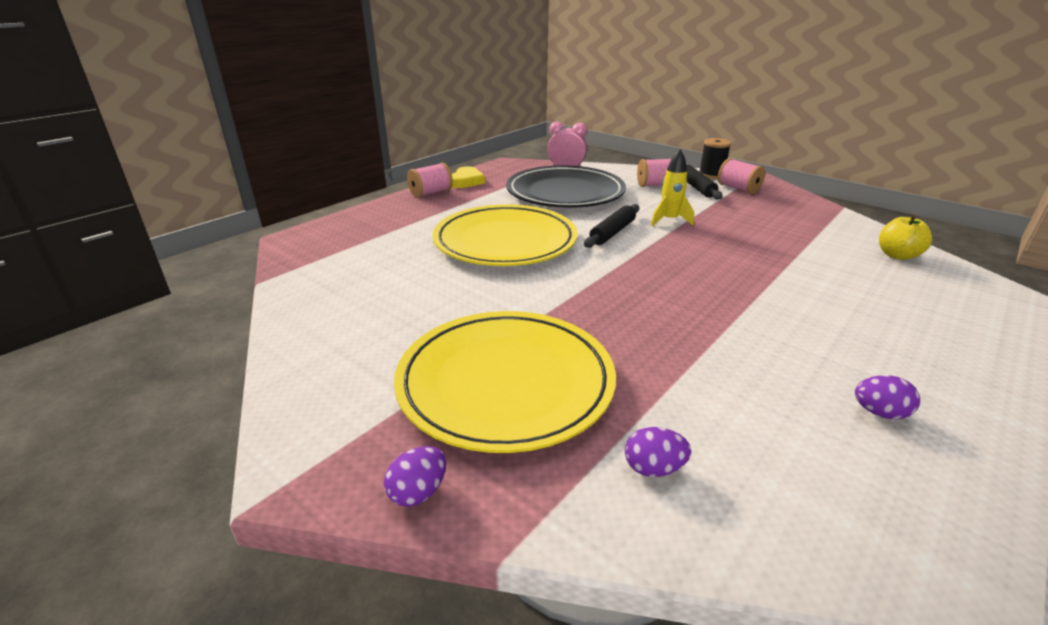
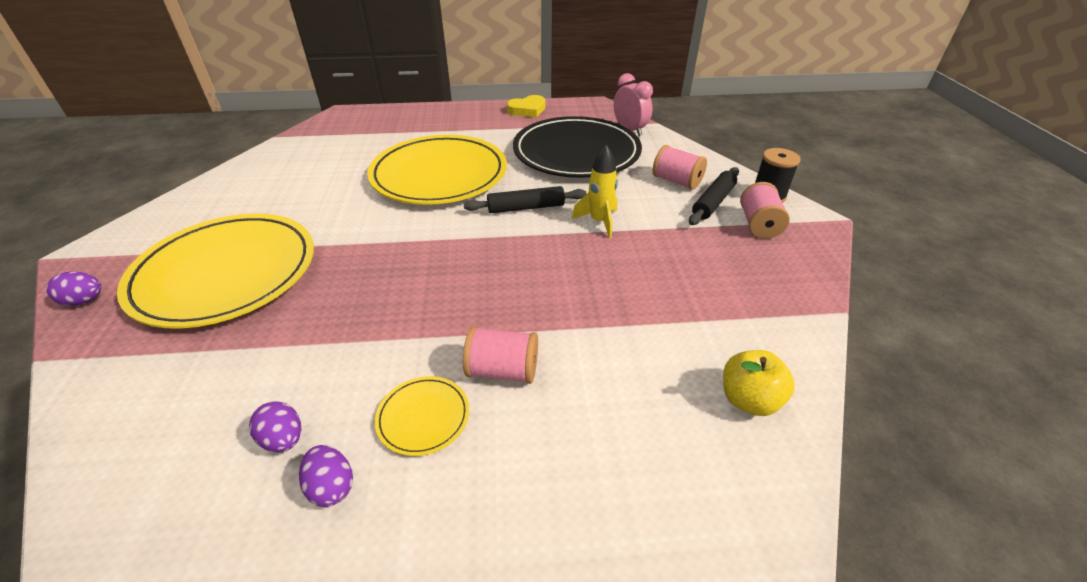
camera: 45 degrees right, 10 degrees up
pink spool [407,163,453,198] -> pink spool moved to [463,327,538,384]
purple egg [625,427,691,477] -> purple egg moved to [249,402,301,452]
none -> yellow plate [375,376,469,456]

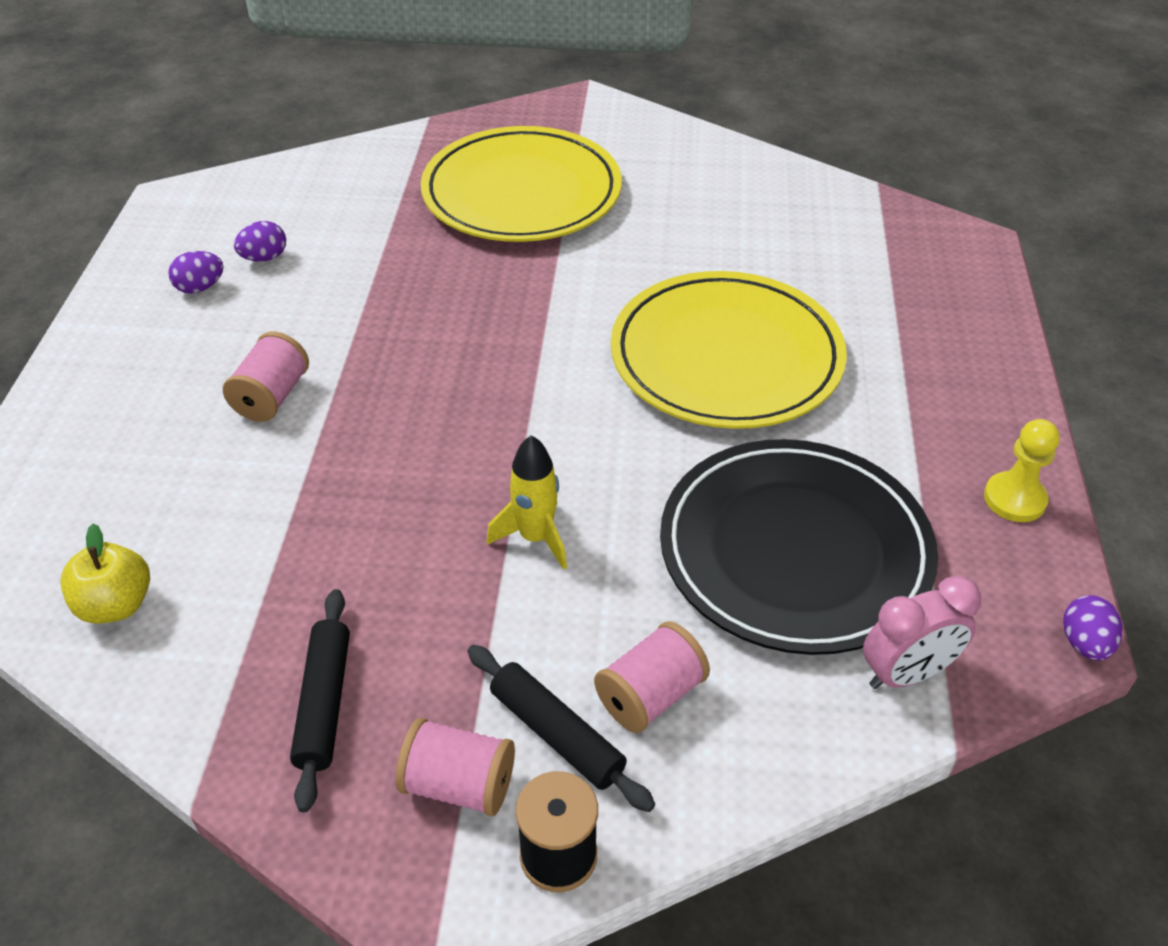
camera: 100 degrees right, 5 degrees up
purple egg [46,272,101,306] -> purple egg moved to [1063,595,1122,660]
yellow plate [375,376,469,456] -> none
black rolling pin [464,186,587,213] -> black rolling pin moved to [290,589,350,812]
yellow heart [507,95,545,118] -> yellow pawn [984,419,1060,522]

